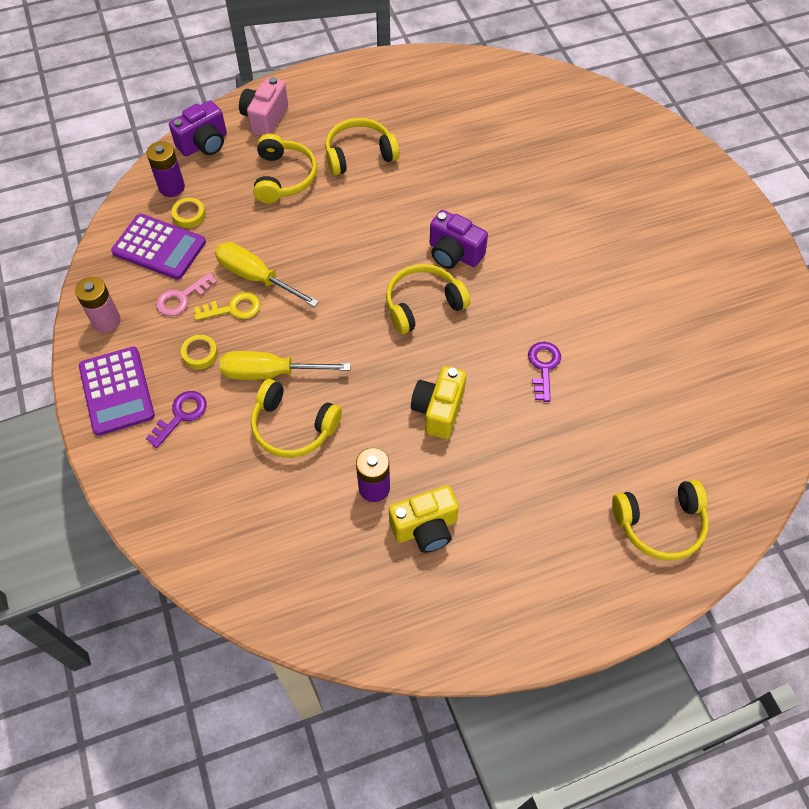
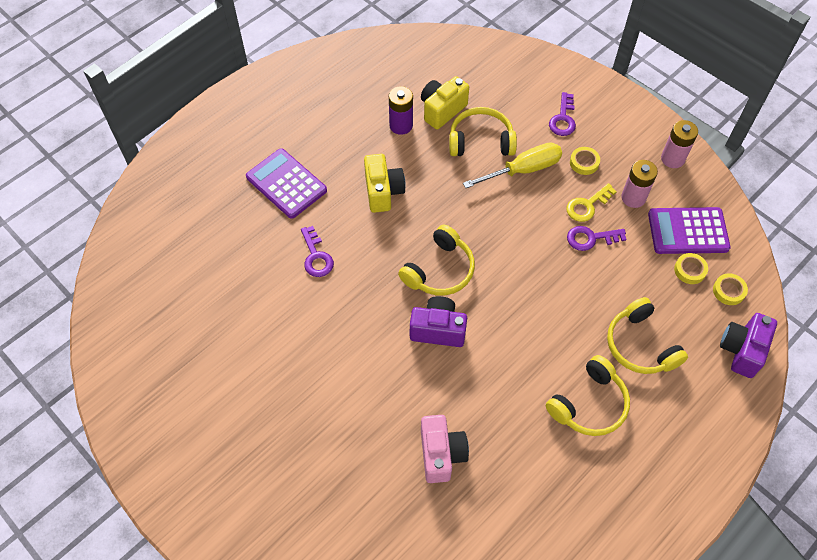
camera: 155 degrees right, 0 degrees up
purple calculator [79,346,155,436] -> purple calculator moved to [246,148,327,219]
purple battery [147,141,185,197] -> yellow tape [713,273,748,305]
pink key [156,272,217,316] -> pink battery [621,160,658,208]
yellow screwdriver [215,242,319,307] -> purple key [567,226,627,251]
pink camera [239,77,288,136] -> pink camera moved to [421,415,469,483]
yellow camera [389,485,459,553] -> yellow camera moved to [421,76,469,130]
yellow headphones [612,480,709,561] -> none

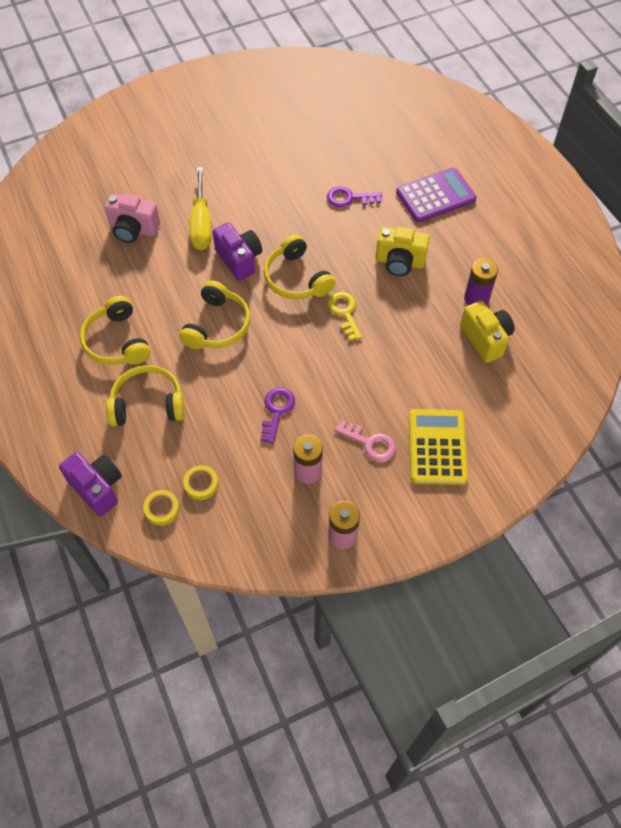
camera: 110 degrees right, 0 degrees up
purple camera [410,296,467,347] -> purple camera turned 60 degrees counterclockwise [213,223,262,281]
yellow headphones [449,107,517,156] -> yellow headphones moved to [179,280,250,349]
yellow screwdriver [463,142,562,188] -> yellow screwdriver moved to [190,167,211,250]
purple key [549,92,576,136] -> yellow calculator [409,409,468,485]
yellow key [566,183,617,222] -> yellow key moved to [328,292,362,341]
yellow tape [570,147,600,175] -> pink key [335,420,396,462]
purple calculator [648,207,731,254] -> none

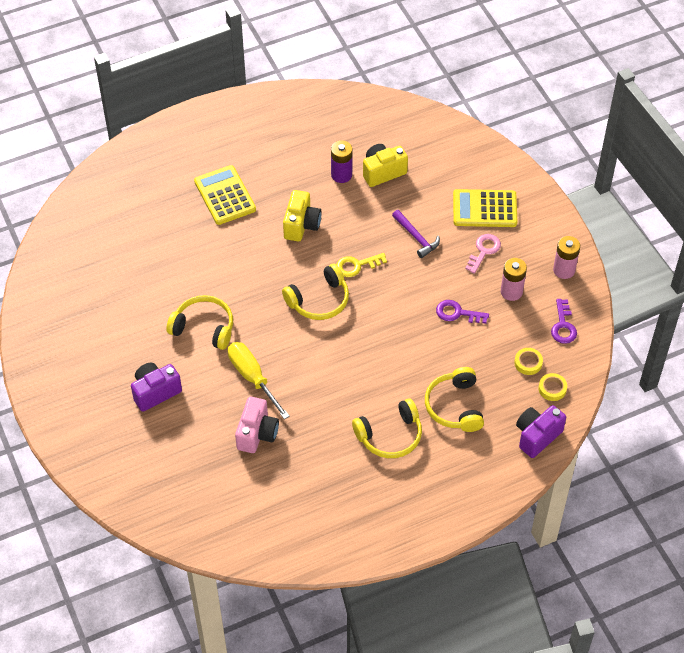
camera: 90 degrees left, 5 degrees down
yellow headphones [179,280,250,349] -> yellow headphones moved to [166,295,233,350]
yellow screwdriver [190,167,211,250] -> yellow screwdriver turned 120 degrees counterclockwise [228,342,290,419]
purple camera [213,223,262,281] -> purple camera moved to [131,363,182,412]
purple key [327,186,382,207] -> purple key moved to [551,299,577,344]
purple calculator [396,168,477,222] -> yellow calculator [194,165,256,225]
none -> purple hammer [392,210,440,258]

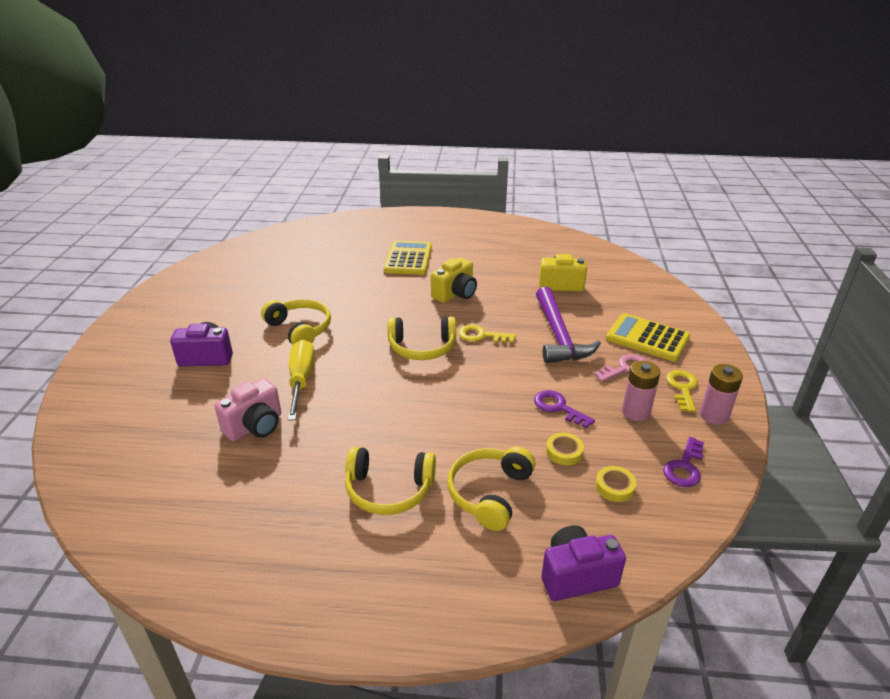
camera: 30 degrees right, 20 degrees down
purple battery [331,140,353,183] -> none
purple hammer [392,210,440,258] -> purple hammer [536,287,601,363], size x1.74
yellow tape [538,373,567,401] -> yellow tape moved to [546,433,584,465]
none -> yellow key [666,370,698,412]

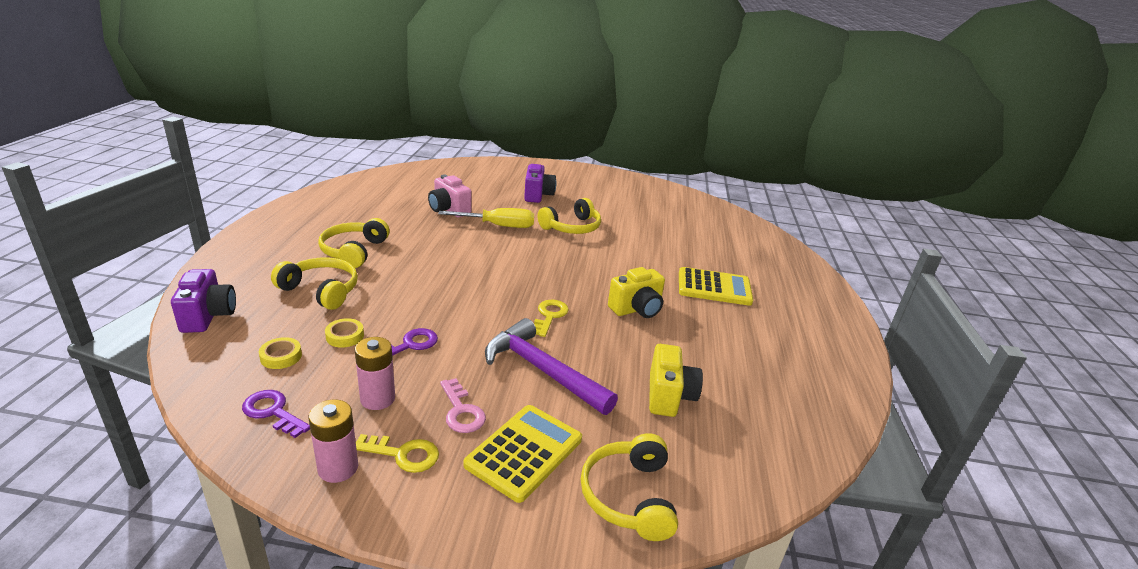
camera: 90 degrees right, 5 degrees down
yellow headphones [388,316,456,360] -> yellow headphones moved to [581,433,678,541]
yellow camera [431,257,477,303] -> yellow camera turned 75 degrees counterclockwise [608,267,665,318]
purple hammer [536,287,601,363] -> purple hammer turned 45 degrees clockwise [485,318,618,415]

